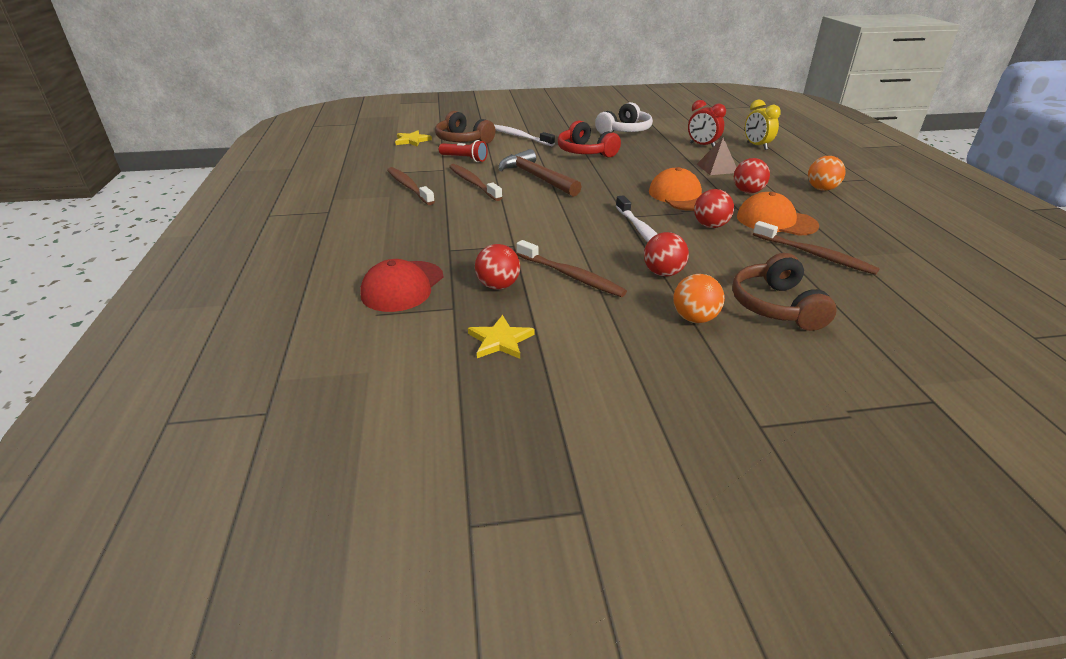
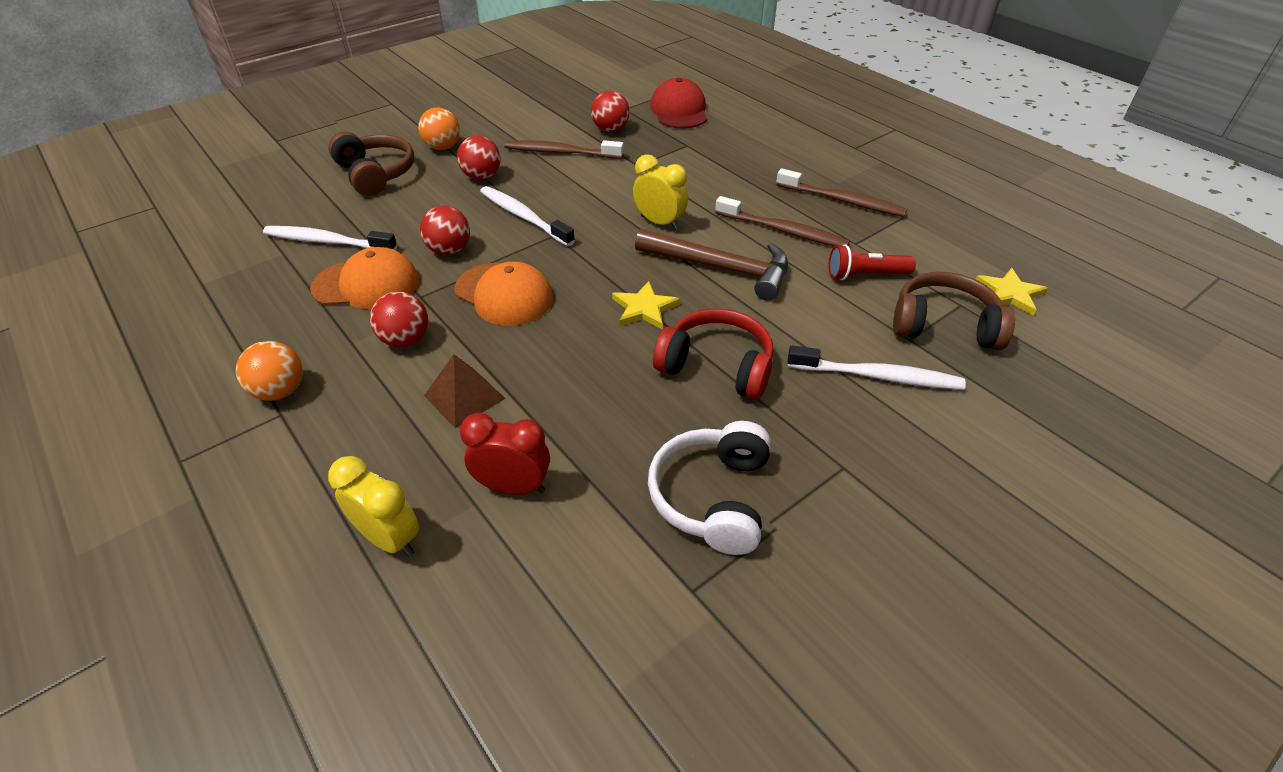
camera: 150 degrees right, 10 degrees up
yellow star [468,315,535,359] -> yellow star moved to [612,281,680,330]
brown toothbrush [753,221,880,275] -> white toothbrush [263,226,397,251]
none -> yellow clock [633,154,688,230]

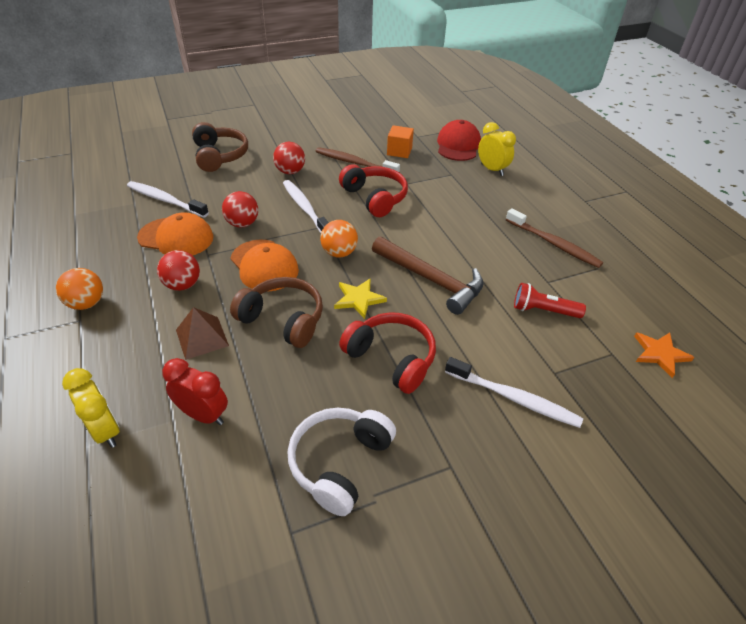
camera: 15 degrees right, 0 degrees up
orange ball [418,107,460,150] -> orange ball moved to [320,220,358,257]
red ball [591,91,630,132] -> orange cube [387,125,414,158]
yellow clock [633,154,688,230] -> yellow clock moved to [478,122,516,176]
brown toothbrush [715,196,850,246] -> none
brown headphones [893,272,1015,350] -> brown headphones moved to [230,277,323,348]
yellow star [976,268,1048,316] -> orange star [634,332,694,378]
none -> red headphones [339,164,408,217]

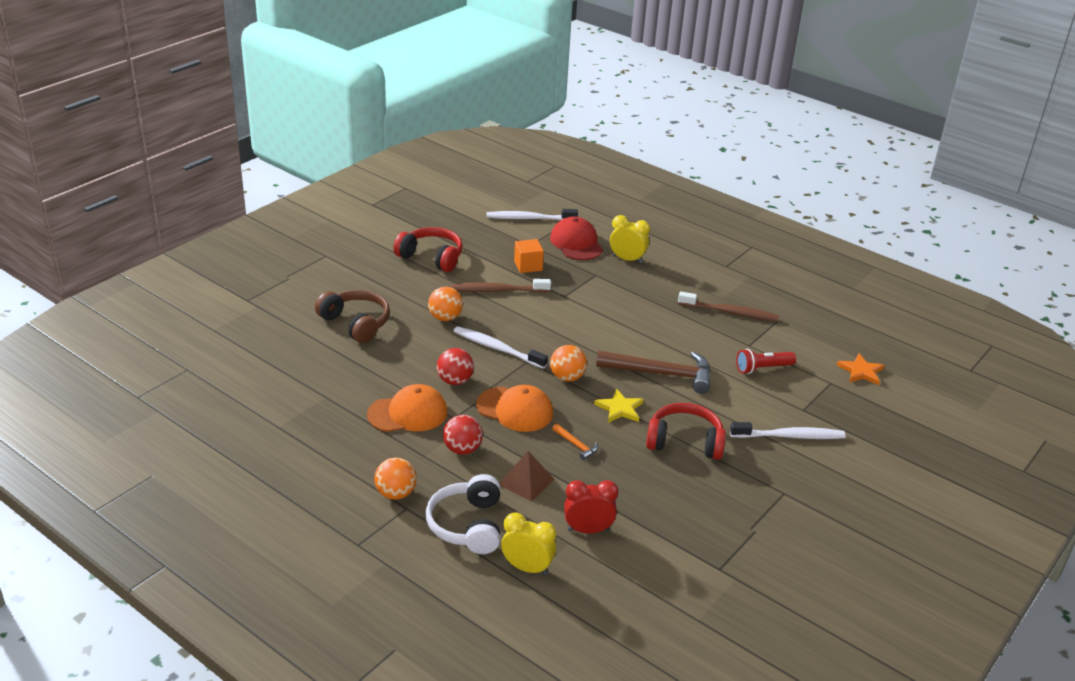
camera: 30 degrees left, 10 degrees down
white toothbrush [127,181,209,217] -> white toothbrush moved to [486,209,578,220]
brown headphones [230,277,323,348] -> orange hammer [552,424,598,460]
red ball [273,142,305,174] -> orange ball [428,287,463,321]
white headphones [288,408,396,516] -> white headphones moved to [425,474,500,554]
red headphones [339,164,408,217] -> red headphones moved to [394,227,463,272]

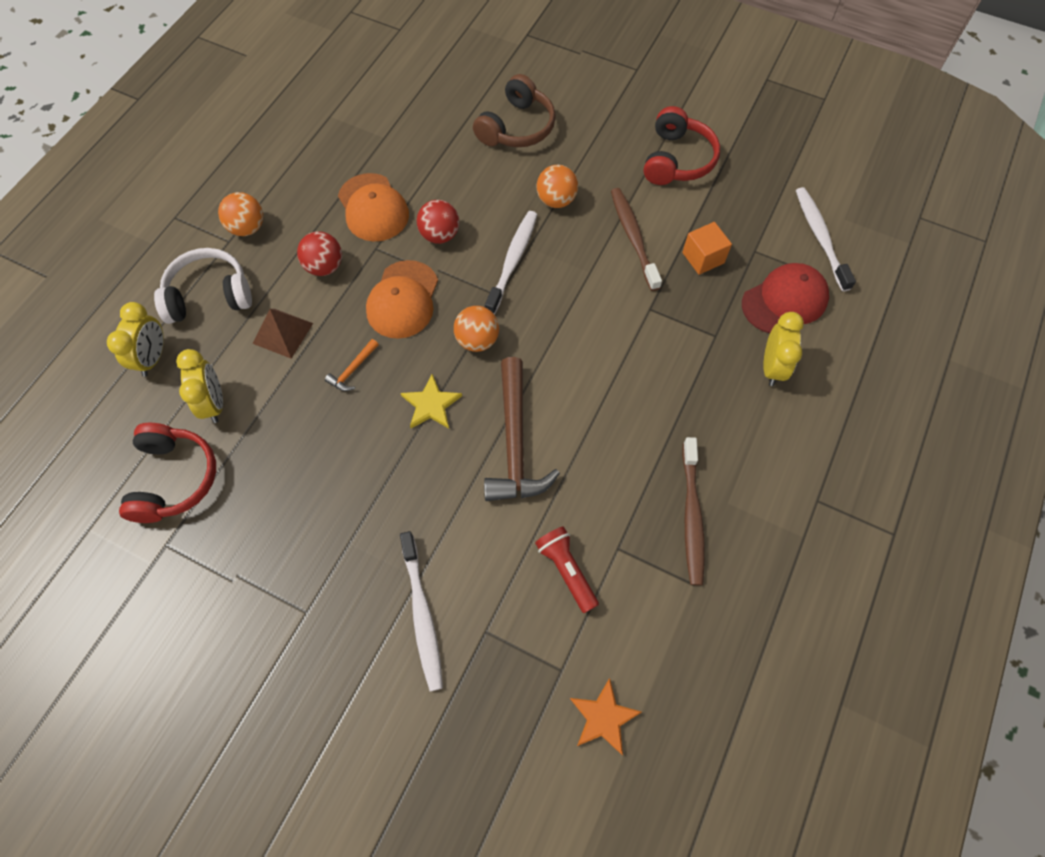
camera: 80 degrees right, 30 degrees up
red clock [564,480,618,534] -> yellow clock [176,349,223,423]
red headphones [646,403,726,460] -> red headphones moved to [119,423,216,523]

